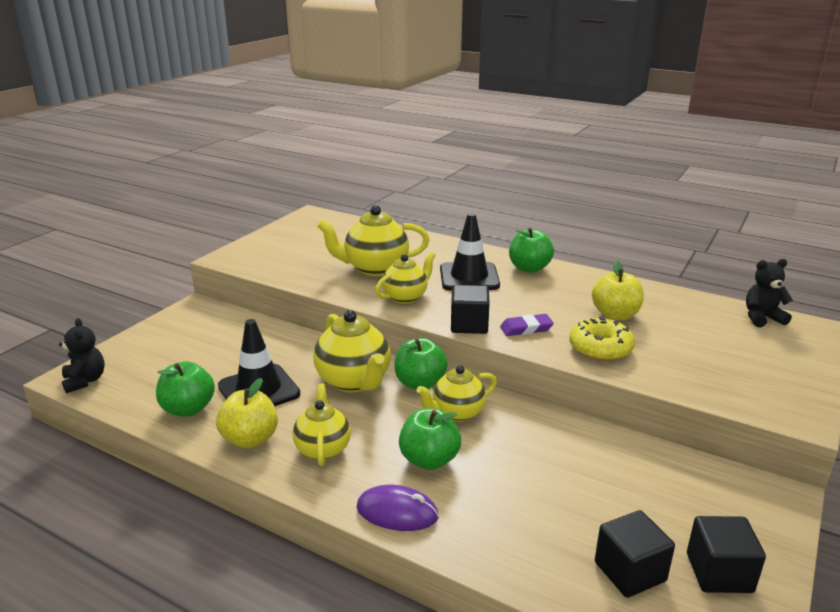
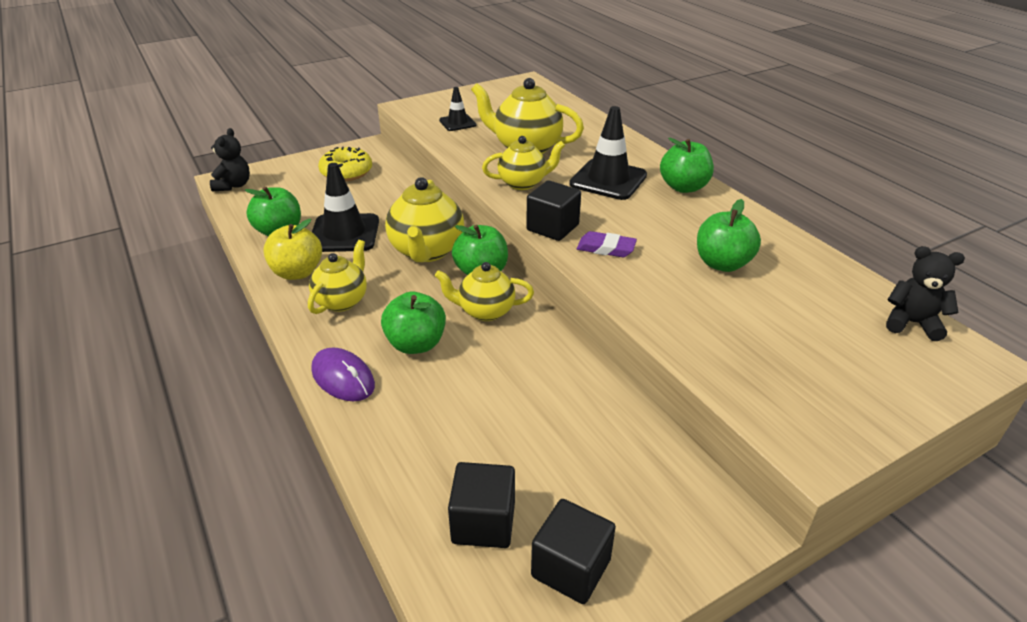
camera: 30 degrees right, 10 degrees up
yellow donut [569,316,635,361] -> yellow donut moved to [318,147,372,181]
yellow apple [592,261,644,320] -> green apple [697,199,761,272]
none -> black traffic cone [439,87,476,131]

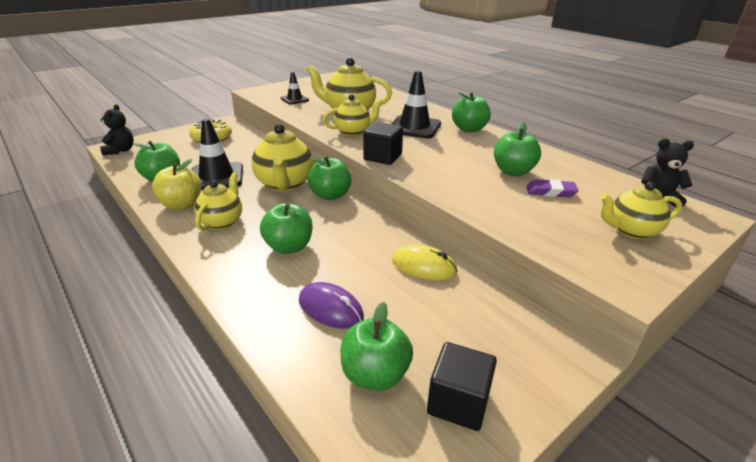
camera: 10 degrees left, 5 degrees down
purple mouse [311,348,375,401] -> purple mouse moved to [299,282,364,329]
yellow teapot [435,262,534,321] -> yellow teapot moved to [600,182,682,239]
black cube [448,462,515,548] -> green apple [341,302,413,391]
purple eraser [577,231,637,257] -> purple eraser moved to [526,179,579,198]
none -> yellow mouse [392,245,457,280]

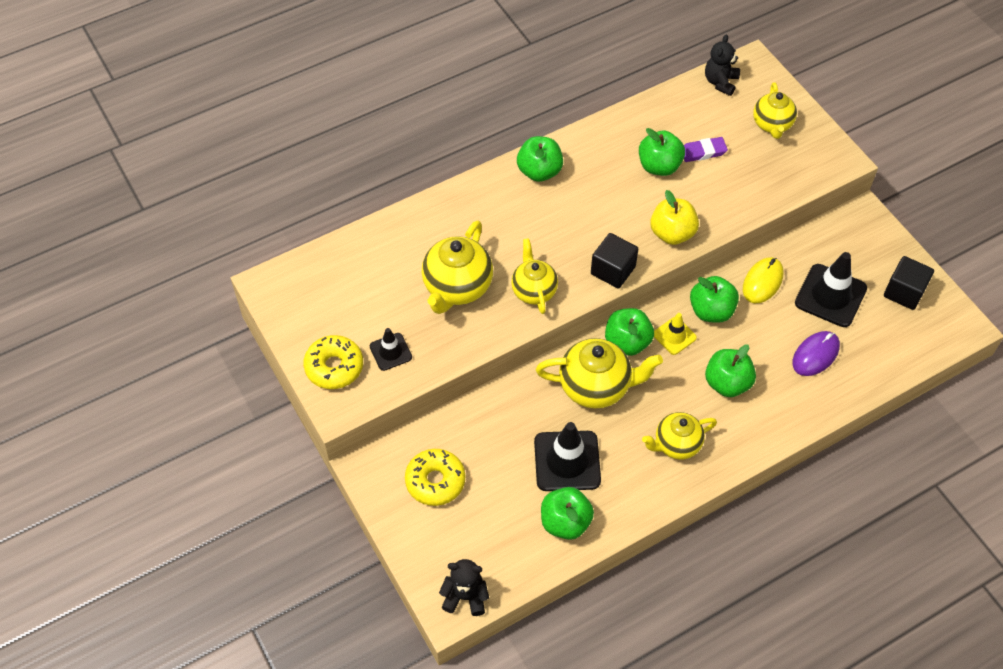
camera: 80 degrees left, 25 degrees up
yellow apple [152,159,202,210] -> yellow apple moved to [650,190,699,245]
yellow teapot [194,172,242,230] -> yellow teapot turned 45 degrees counterclockwise [642,412,717,460]
green apple [341,302,413,391] -> green apple moved to [690,276,739,323]
black traffic cone [391,71,441,138] -> black traffic cone moved to [795,252,867,327]
purple eraser [526,179,579,198] -> purple eraser turned 60 degrees clockwise [684,137,728,162]
none -> yellow donut [303,335,363,389]
none -> yellow traffic cone [654,313,697,355]

